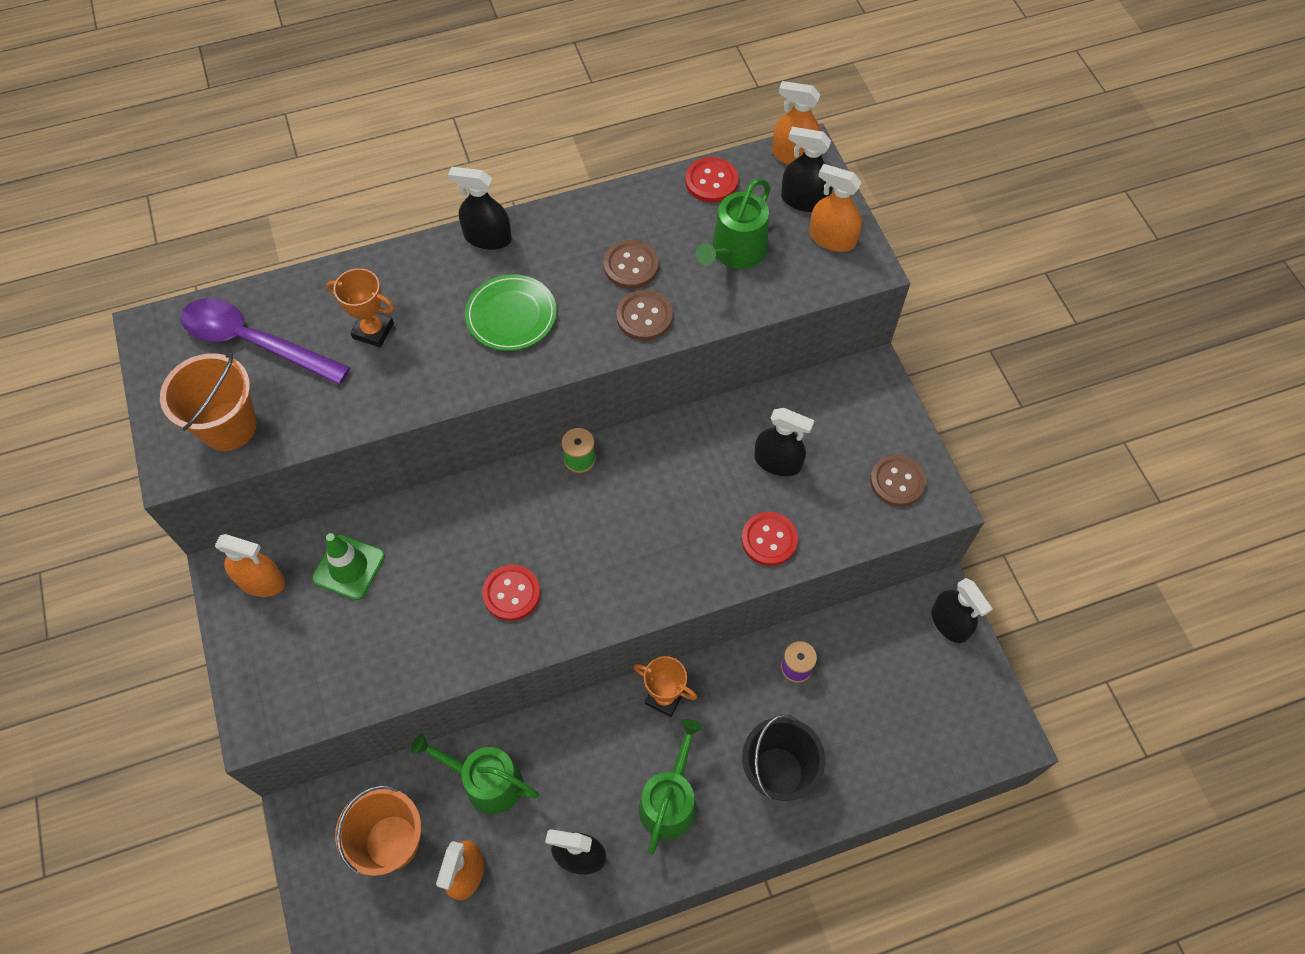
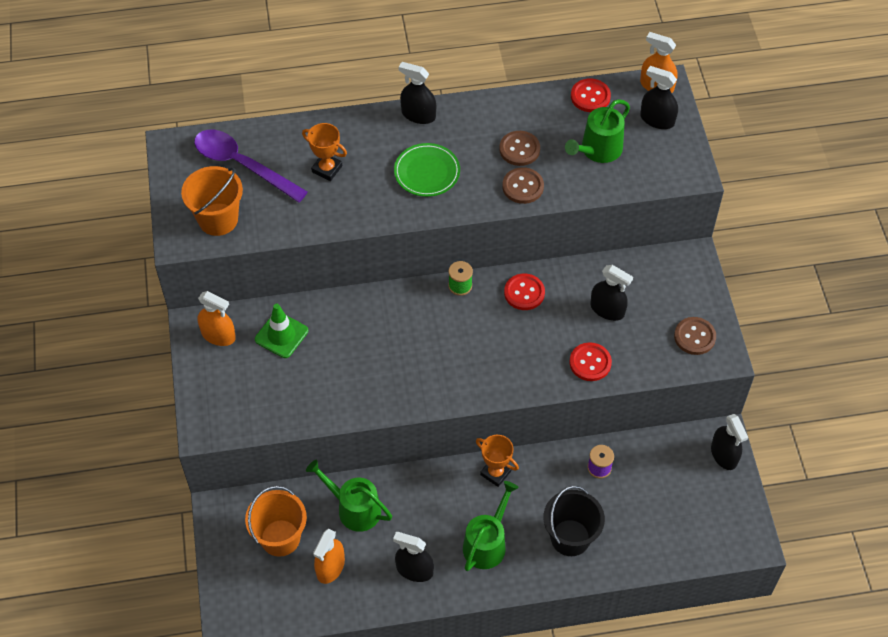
camera: 10 degrees right, 5 degrees down
red button [482,565,540,621] -> red button moved to [504,274,545,310]
orange spray bottle [809,164,862,252] -> none

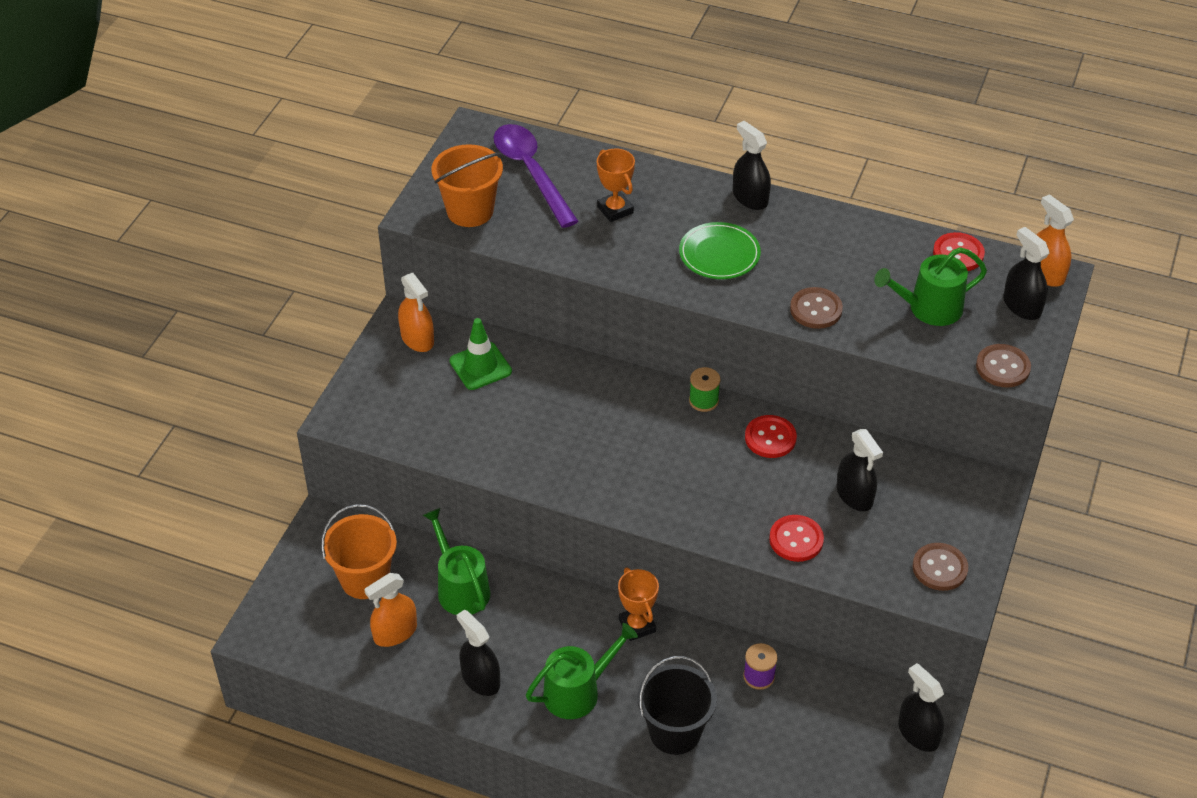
camera: 30 degrees right, 10 degrees down
brown button [499,131,540,166] -> brown button moved to [976,344,1031,387]
black spray bottle [711,414,748,470] -> black spray bottle turned 135 degrees clockwise [898,663,944,752]

